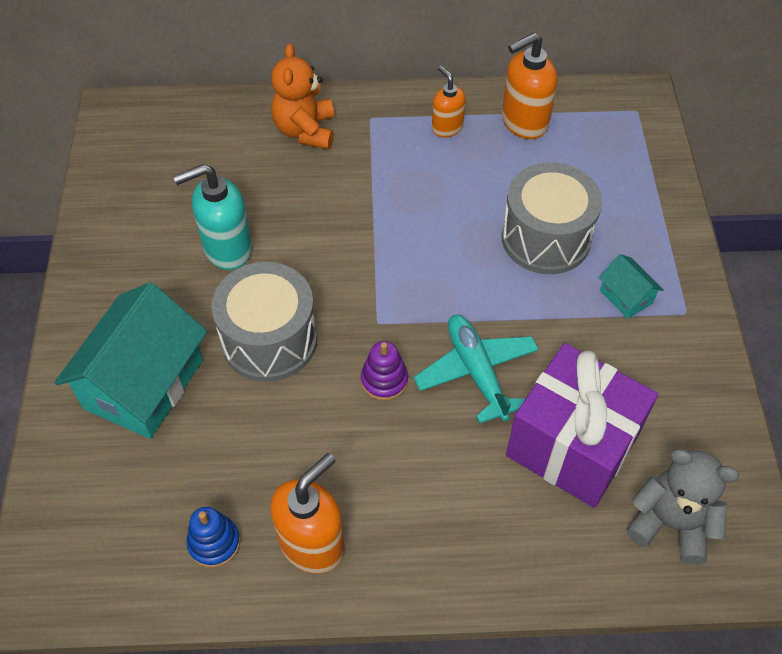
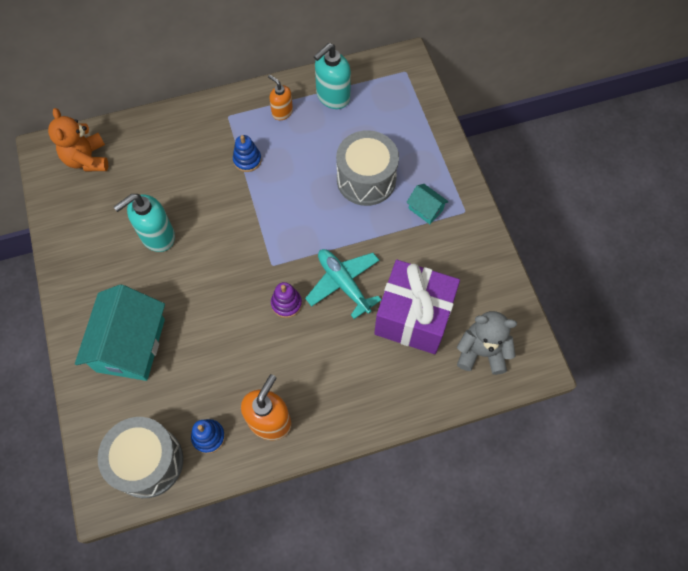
camera: 15 degrees left, 10 degrees up
grey drum [211,262,318,382] -> grey drum moved to [98,417,183,498]
orange teddy bear [271,43,334,149] -> orange teddy bear moved to [48,108,108,171]
orange soap dispenser [502,33,557,139] -> turquoise soap dispenser [314,43,351,109]
none -> blue stacking toy [233,135,262,172]

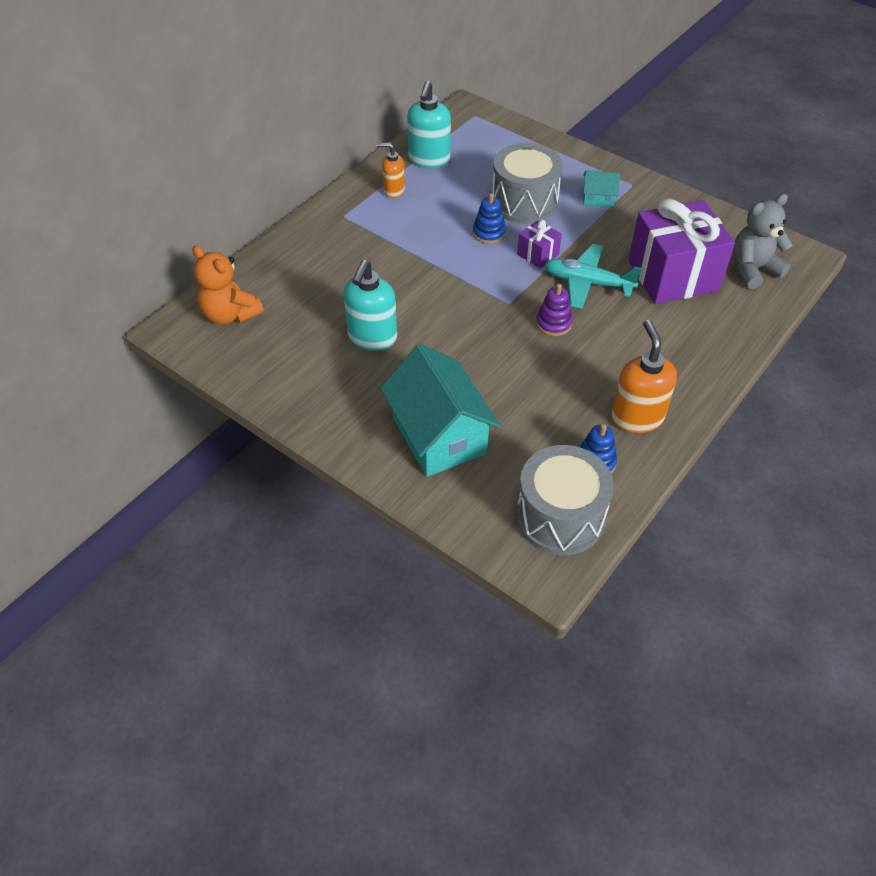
camera: 35 degrees left, 15 degrees down
blue stacking toy [233,135,262,172] -> blue stacking toy moved to [473,193,506,244]
none -> purple gift [517,220,562,269]

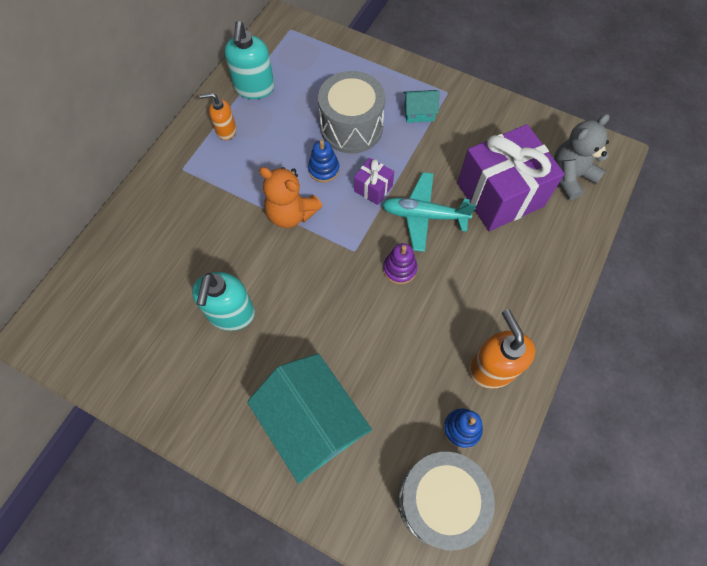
camera: 10 degrees left, 15 degrees up
orange teddy bear [192,246,264,325] -> orange teddy bear moved to [259,167,322,228]

